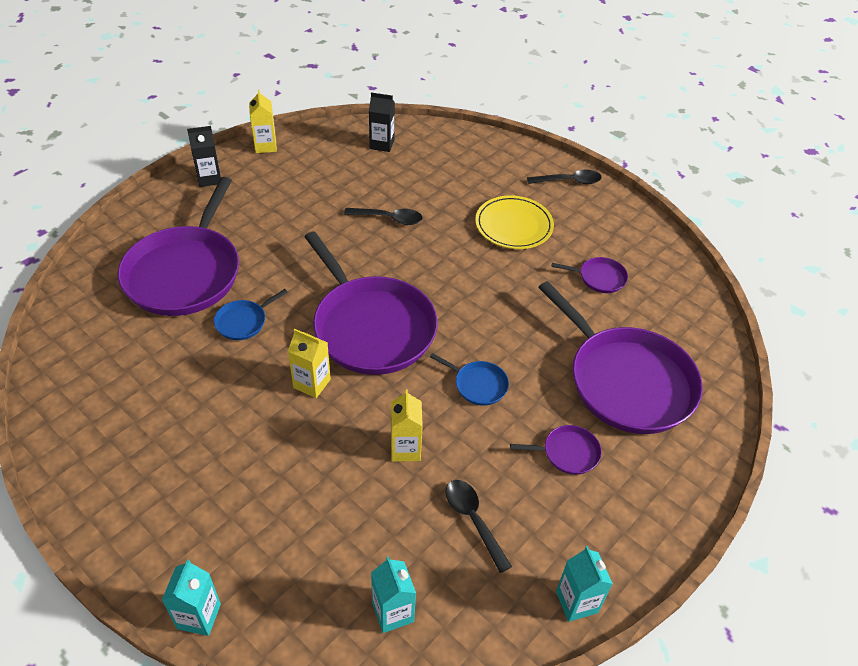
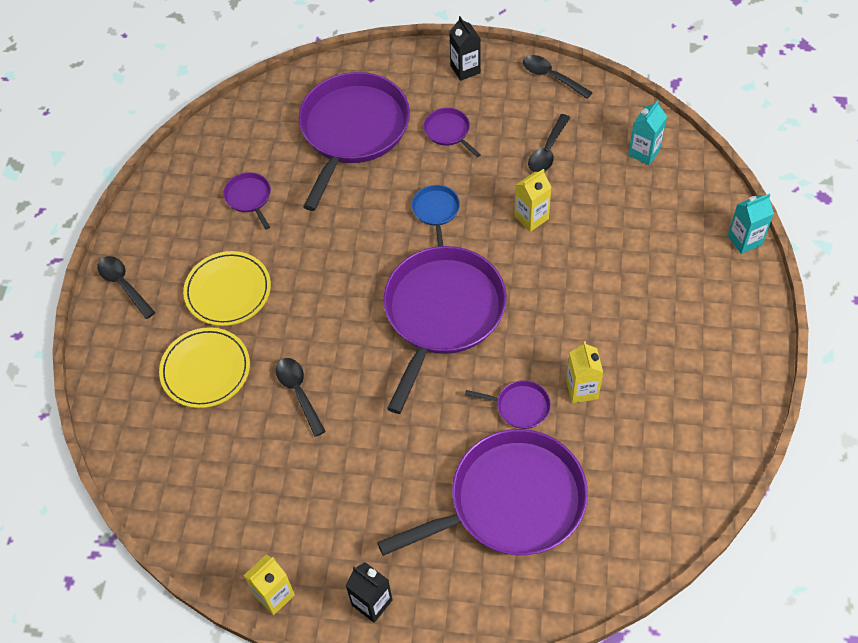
camera: 120 degrees left, 10 degrees up
blue pan [214,289,288,340] -> purple pan [465,380,551,429]
yellow carton [288,329,331,398] -> yellow carton moved to [566,341,603,403]
black carton [369,92,395,152] -> black carton moved to [449,16,481,81]
turquoise carton [556,546,613,622] -> black spoon [523,55,593,99]
none -> yellow plate [159,327,250,408]

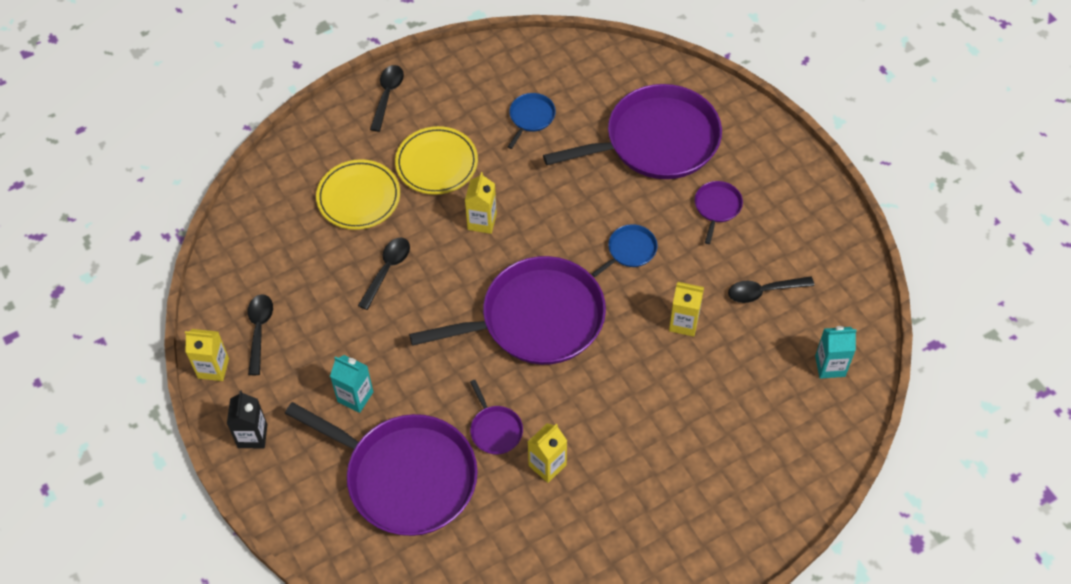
camera: 50 degrees right, 0 degrees up
purple pan [223,172,271,229] -> blue pan [508,93,556,149]
black carton [449,16,481,81] -> none
black spoon [523,55,593,99] -> black spoon moved to [248,294,273,375]
turquoise carton [728,193,774,254] -> turquoise carton moved to [330,355,373,413]
none -> yellow carton [465,172,497,234]

